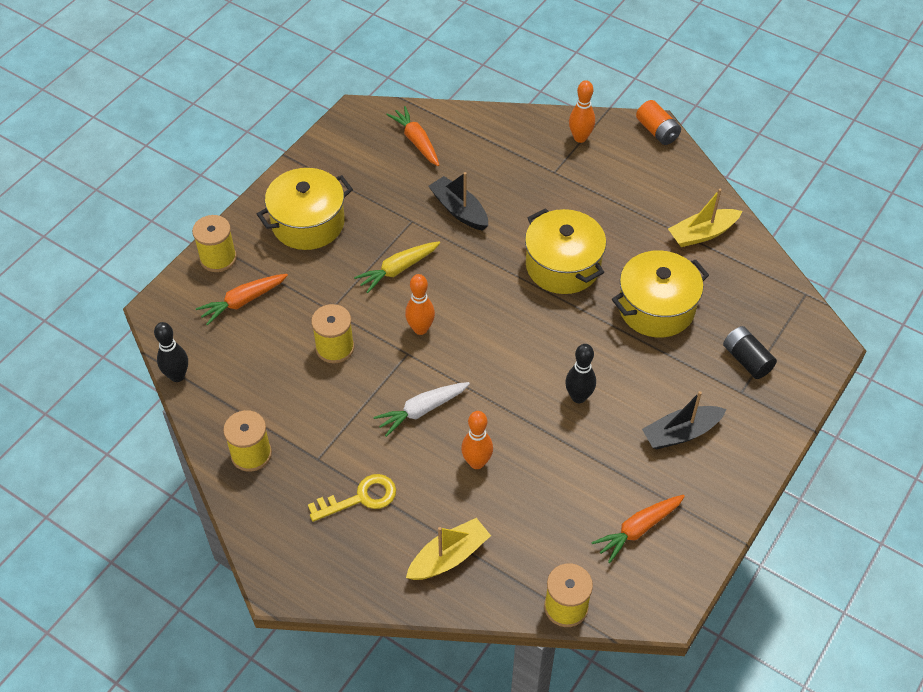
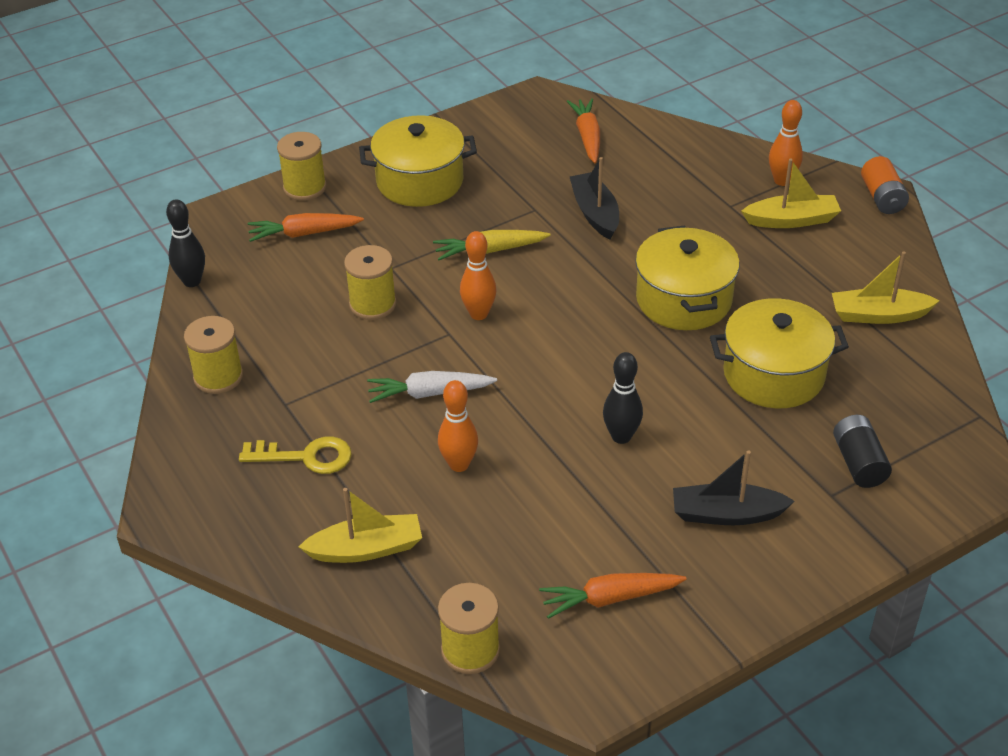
camera: 25 degrees right, 10 degrees down
none -> yellow boat [741,159,841,228]

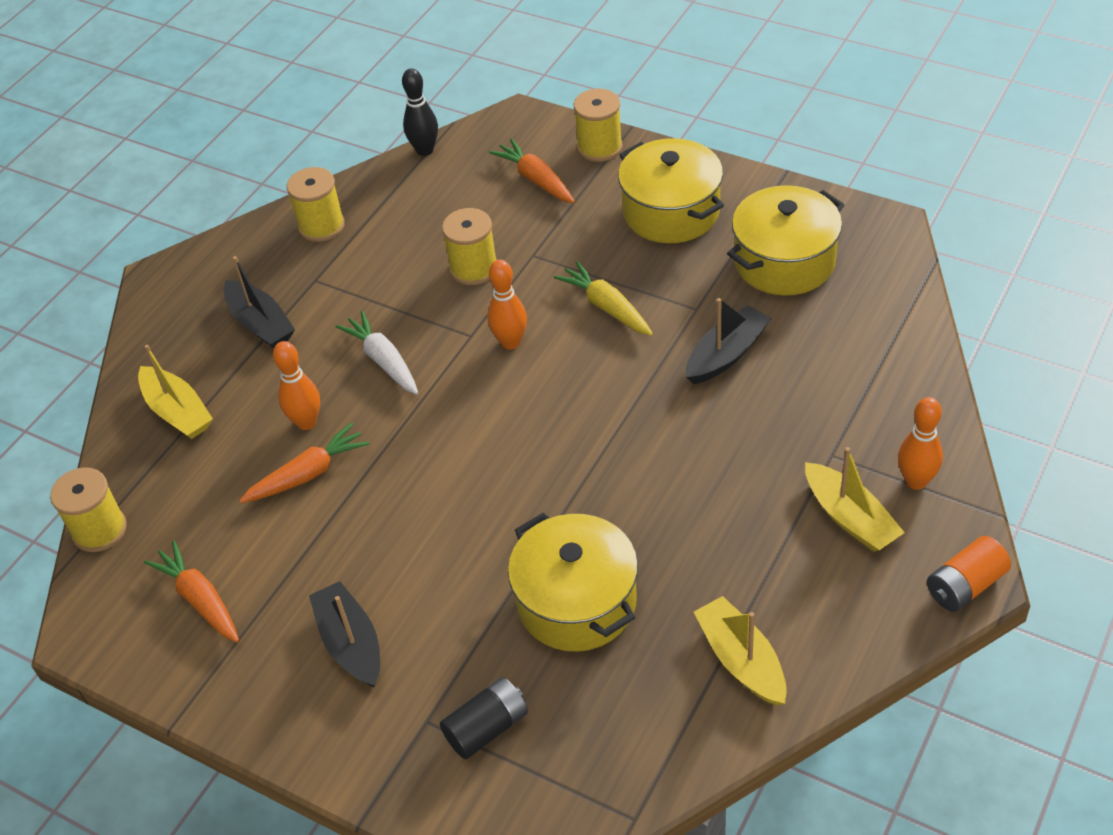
camera: 65 degrees right, 5 degrees up
yellow key [239,436,352,474] -> black boat [224,256,295,348]
orange carrot [567,98,600,163] -> orange carrot moved to [239,423,370,503]
black bowling pin [603,352,643,444] -> none
yellow pot [635,226,740,330] -> yellow pot moved to [727,185,844,296]

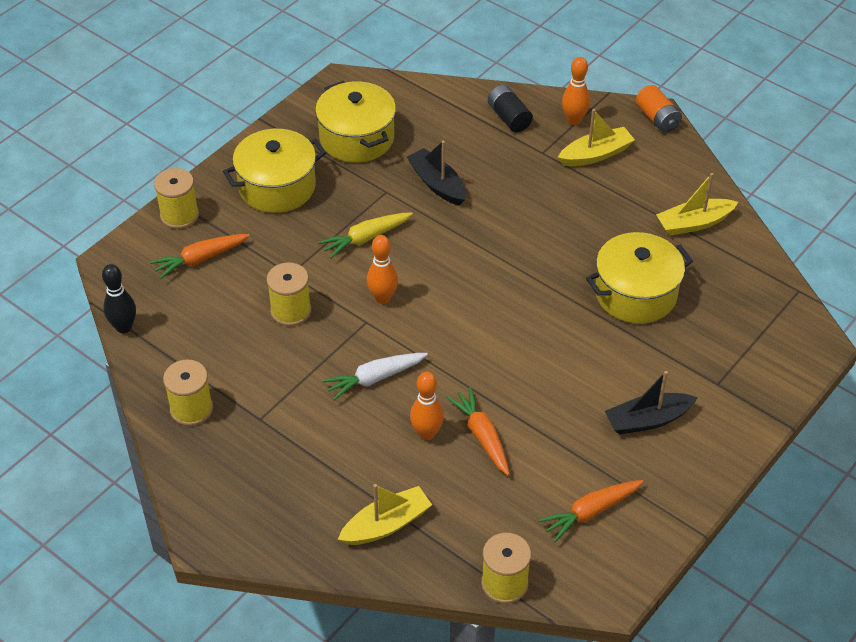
camera: 85 degrees left, 0 degrees up
black boat [224,256,295,348] -> none
black battery [440,677,528,759] -> black battery moved to [488,85,533,132]

